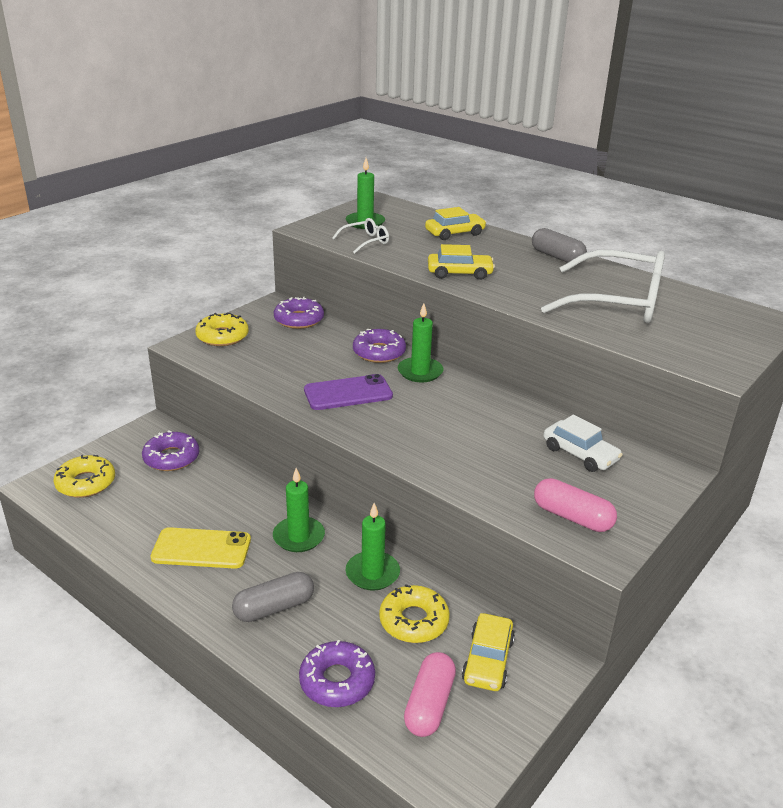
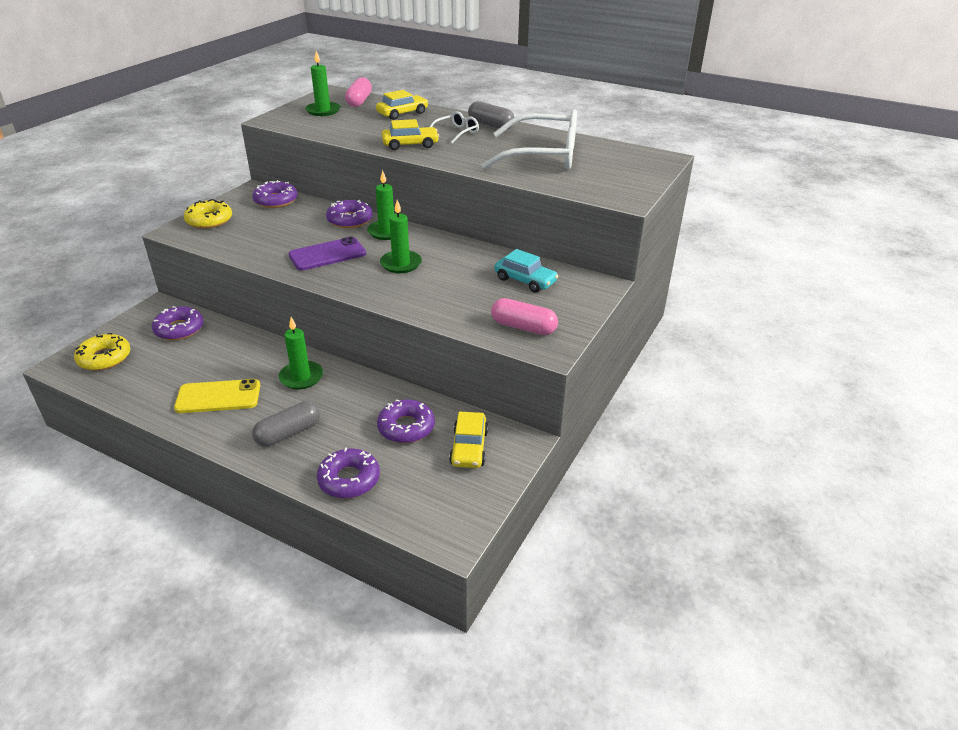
camera: 10 degrees left, 5 degrees up
white glasses [332,218,389,254] -> white glasses moved to [430,111,479,144]
green candle [346,503,400,591] -> green candle moved to [380,200,422,273]
yellow donut [379,584,450,643] -> purple donut [377,399,435,443]
pink capsule [404,652,456,737] -> pink capsule moved to [345,77,372,107]
white car [544,415,623,472] -> turquoise car [494,249,558,293]

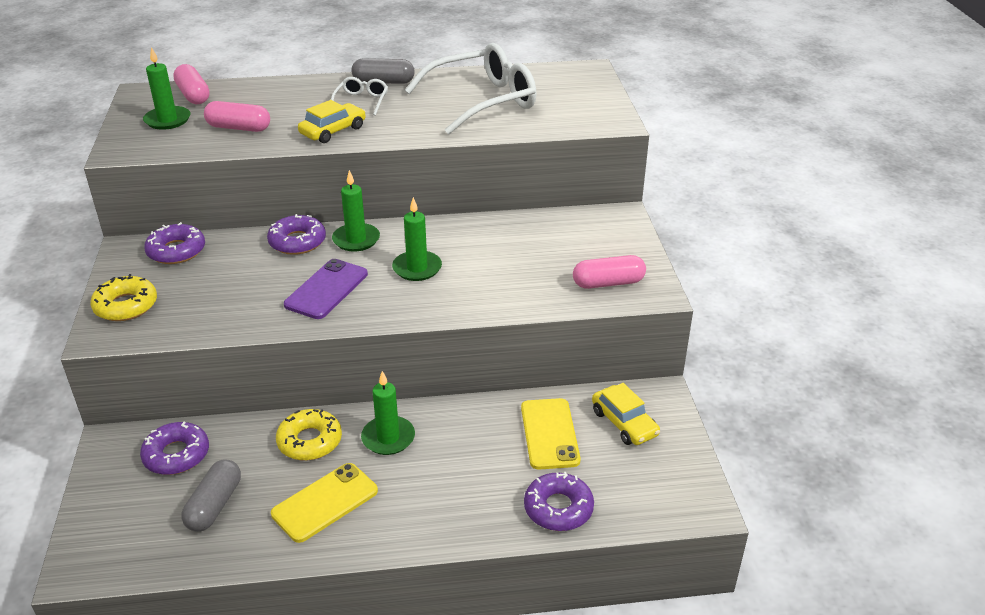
camera: 35 degrees left, 0 degrees up
yellow donut [74,333,131,371] -> yellow donut moved to [276,409,342,461]
grey capsule [252,401,320,447] -> grey capsule moved to [181,460,241,532]
yellow car [376,90,428,120] -> none
purple donut [377,399,435,443] -> yellow phone [521,398,580,470]
turquoise car [494,249,558,293] -> none
none -> pink capsule [204,101,270,132]

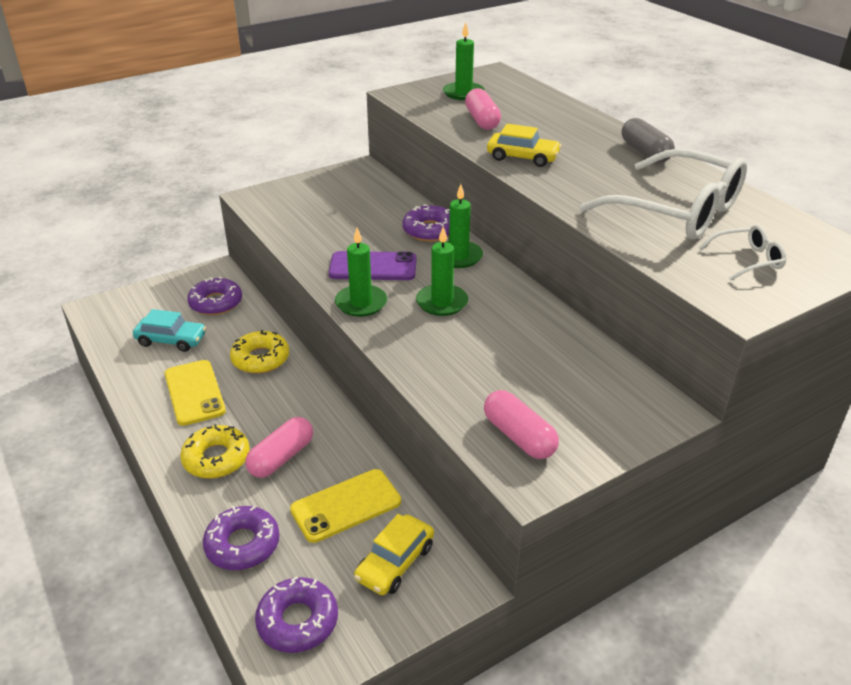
camera: 65 degrees right, 0 degrees up
yellow donut [91,274,157,321] -> yellow donut moved to [180,424,250,479]
purple donut [144,222,205,264] -> purple donut moved to [255,576,338,653]
pink capsule [173,64,210,104] -> pink capsule moved to [245,417,313,478]
grey capsule [181,460,241,532] -> turquoise car [133,309,206,352]
yellow phone [271,463,378,543] -> yellow phone turned 45 degrees clockwise [165,360,226,426]
white glasses [331,77,388,116] -> white glasses moved to [699,225,786,281]
green candle [361,371,415,455] -> green candle moved to [335,228,387,317]

